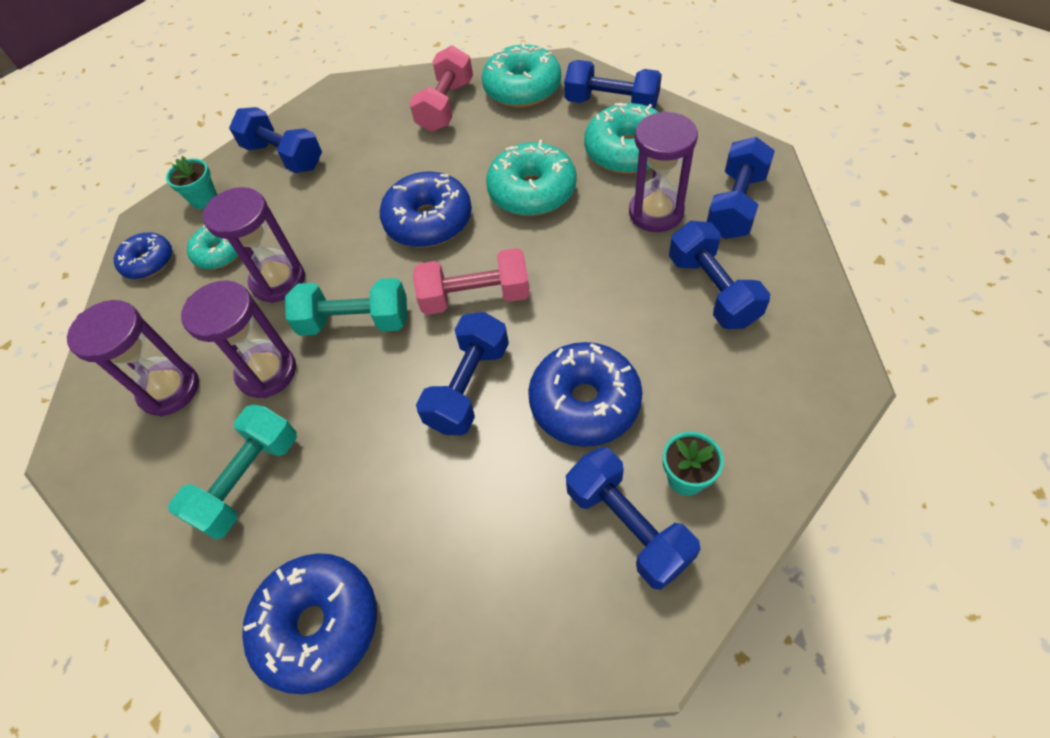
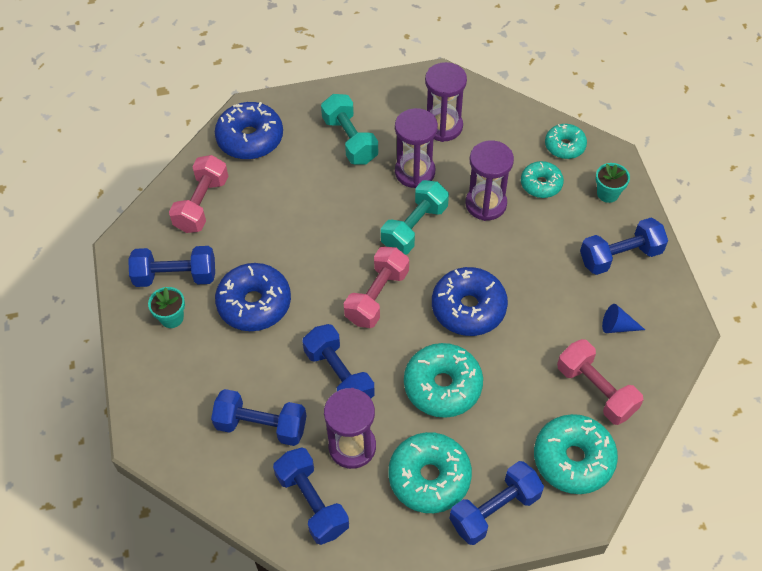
camera: 120 degrees right, 0 degrees up
blue donut [114,233,172,279] -> turquoise donut [545,124,587,159]
blue dumbbell [416,312,509,436] -> blue dumbbell moved to [302,324,375,398]
none -> pink dumbbell [169,155,229,233]
none -> blue cone [602,304,645,333]

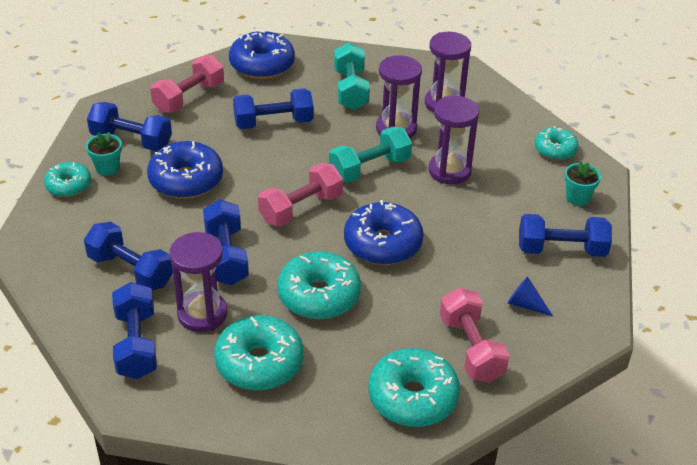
camera: 20 degrees right, 15 degrees down
blue dumbbell [449,461,544,545] -> blue dumbbell moved to [233,88,314,129]
turquoise donut [521,161,564,198] -> turquoise donut moved to [44,162,91,197]

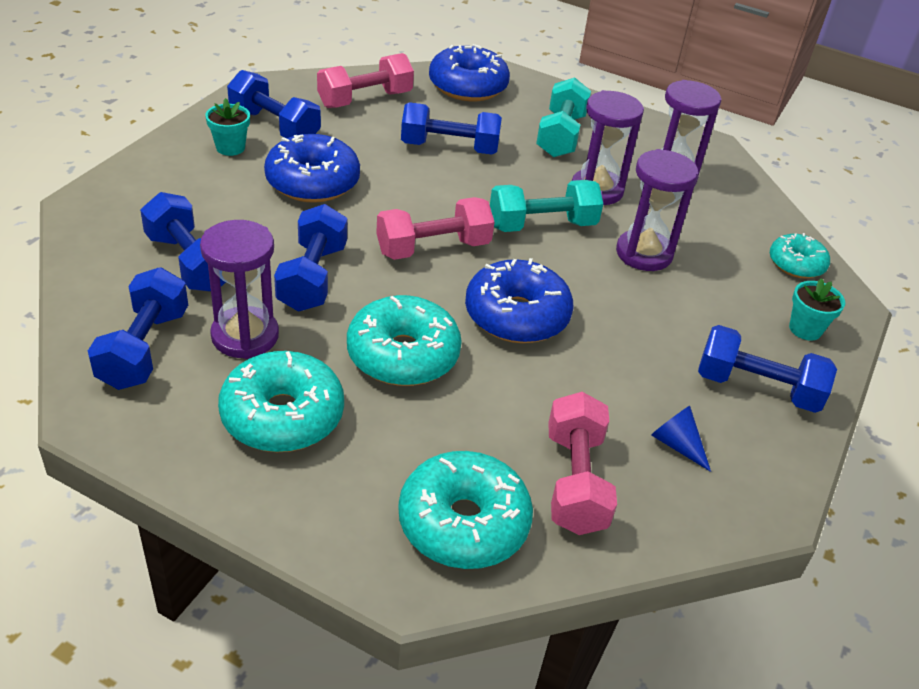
camera: 15 degrees right, 0 degrees up
turquoise donut [44,162,91,197] -> none

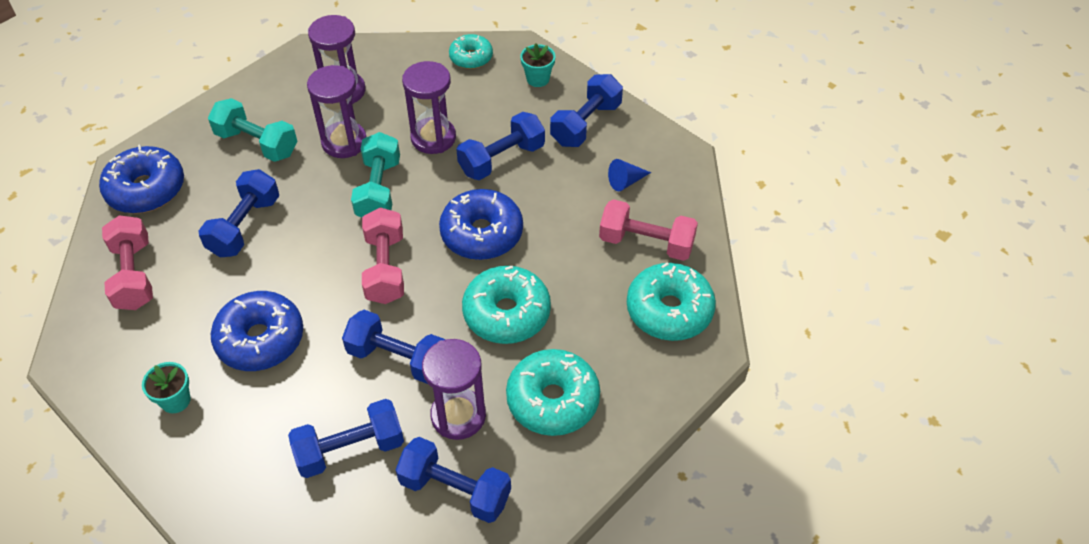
camera: 70 degrees left, 10 degrees up
blue dumbbell [227,70,321,138] -> blue dumbbell moved to [456,112,545,180]

